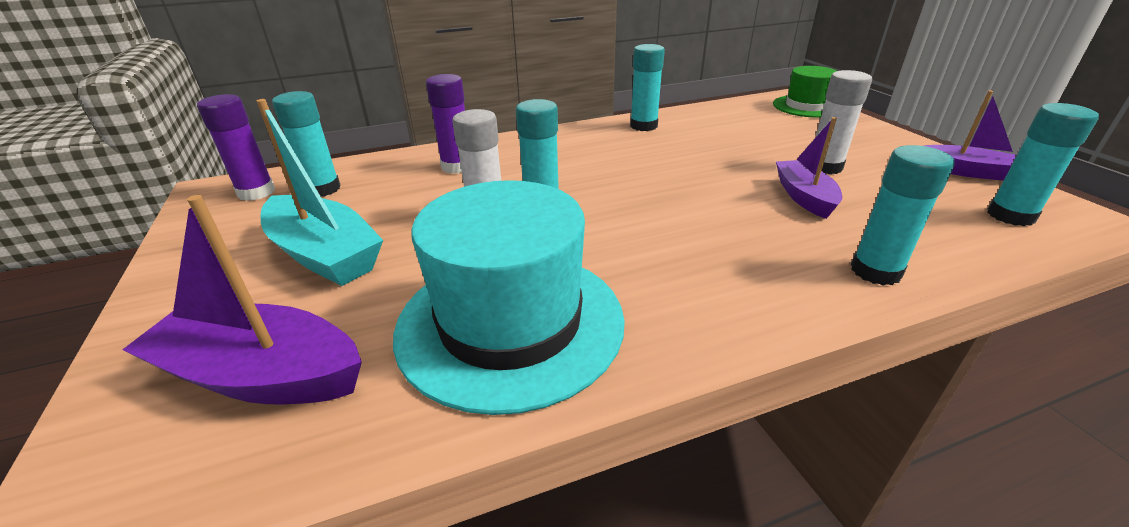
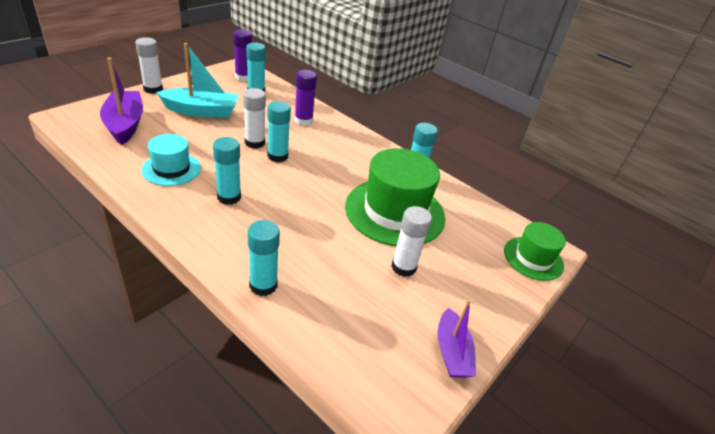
camera: 55 degrees right, 5 degrees up
turquoise boat [257,99,383,286] -> turquoise boat turned 105 degrees counterclockwise [156,43,239,118]
turquoise hat [393,180,625,415] -> turquoise hat [141,134,201,186], size x0.56
purple boat [776,117,842,219] -> none
turquoise glue stick [987,103,1099,226] -> turquoise glue stick moved to [213,137,241,205]
none -> white glue stick [135,37,163,94]
none -> green hat [345,148,445,246]

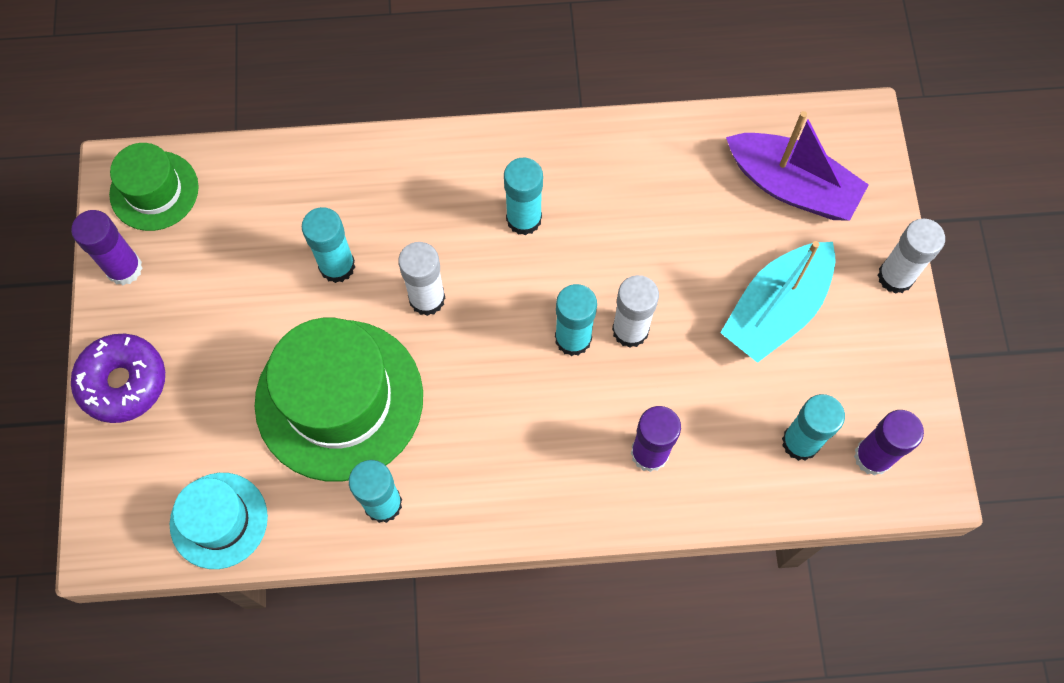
camera: 140 degrees right, 30 degrees up
turquoise hat [141,134,201,186] -> turquoise hat moved to [170,473,268,569]
turquoise glue stick [247,220,280,296] -> turquoise glue stick moved to [302,207,355,283]
white glue stick [391,206,432,277] -> white glue stick moved to [398,242,445,316]
purple boat [437,299,476,378] -> purple glue stick [71,210,143,285]
green hat [504,222,566,281] -> green hat moved to [109,143,199,231]
none -> purple donut [71,334,165,423]

